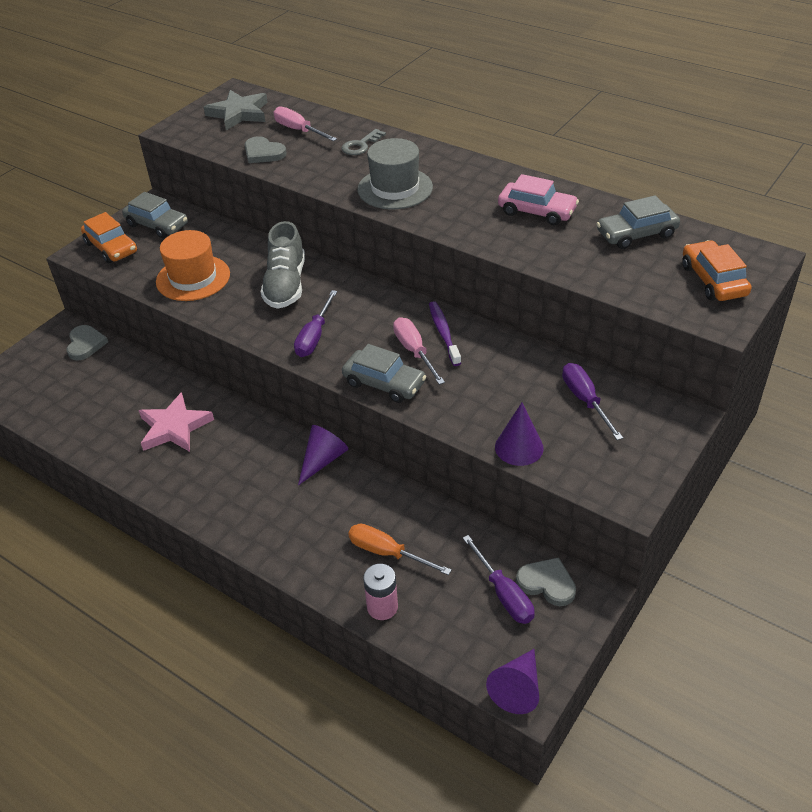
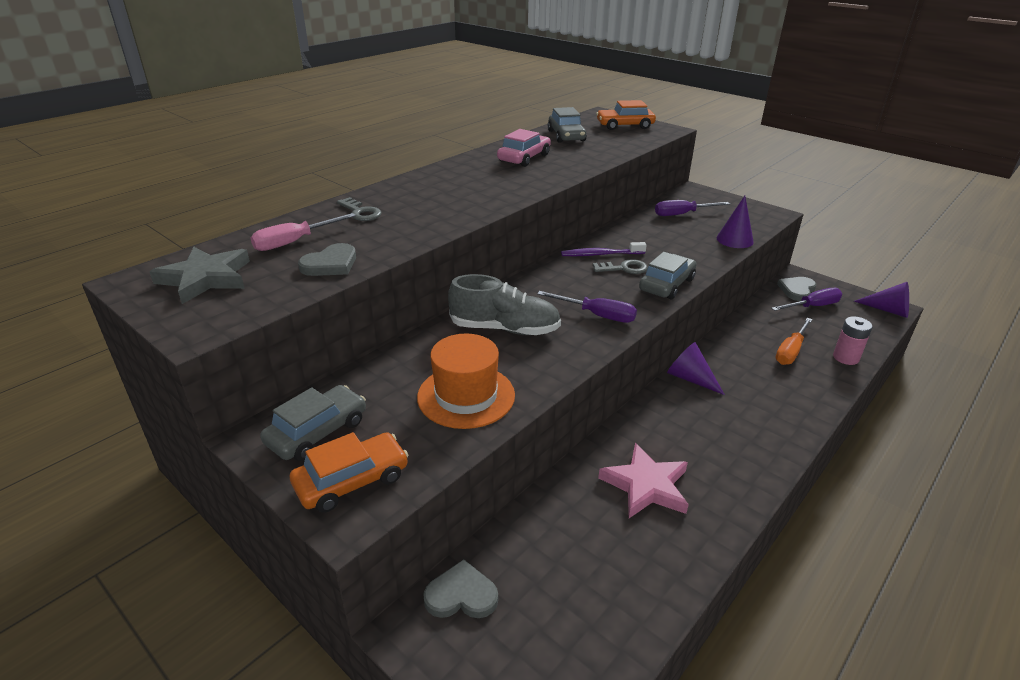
camera: 85 degrees left, 10 degrees down
grey hat [357,138,433,209] -> none
pink screwdriver [393,317,445,385] -> grey key [593,259,648,274]

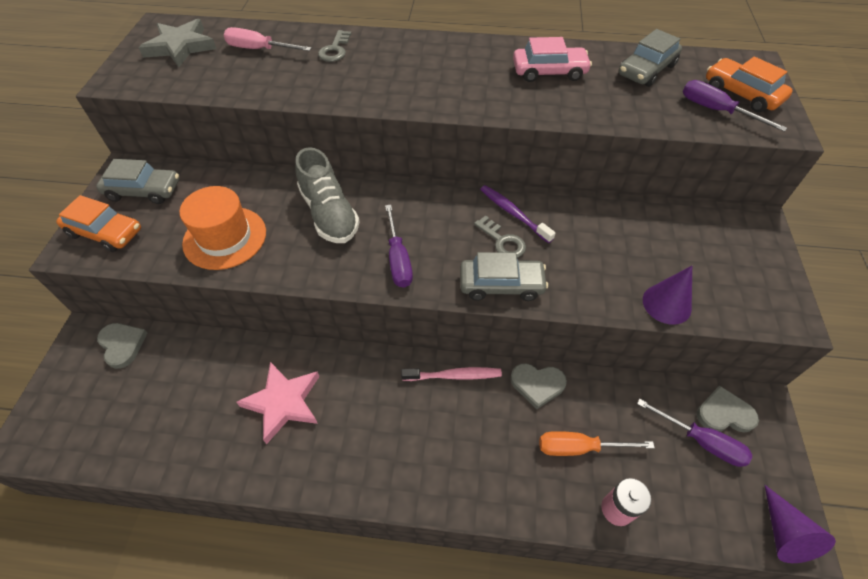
camera: 55 degrees right, 20 degrees up
grey heart [298,243,356,276] -> grey heart moved to [510,363,567,409]
purple screwdriver [655,200,730,216] -> purple screwdriver moved to [683,80,787,132]
purple cone [667,342,725,395] -> pink toothbrush [401,367,502,381]

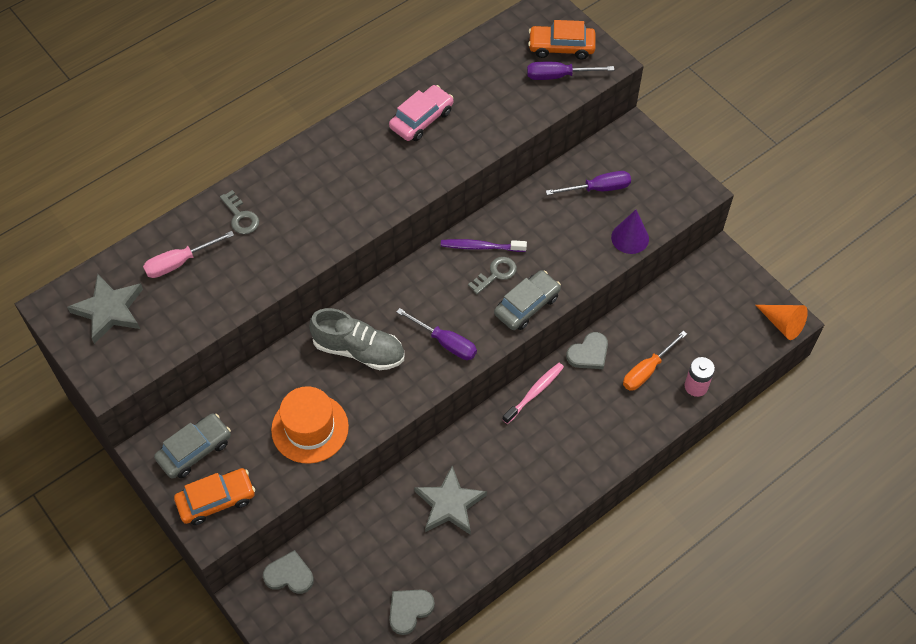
camera: 45 degrees left, 5 degrees up
pink star [236,362,320,444] -> grey star [414,466,487,535]
grey key [474,216,526,258] -> grey key turned 45 degrees counterclockwise [468,257,517,294]
grey car [618,29,682,87] -> none
purple screwdriver [637,399,752,467] -> purple screwdriver moved to [546,171,631,195]
grey heart [697,386,759,433] -> grey heart moved to [389,590,435,635]
purple cone [765,485,836,563] -> orange cone [756,305,808,340]

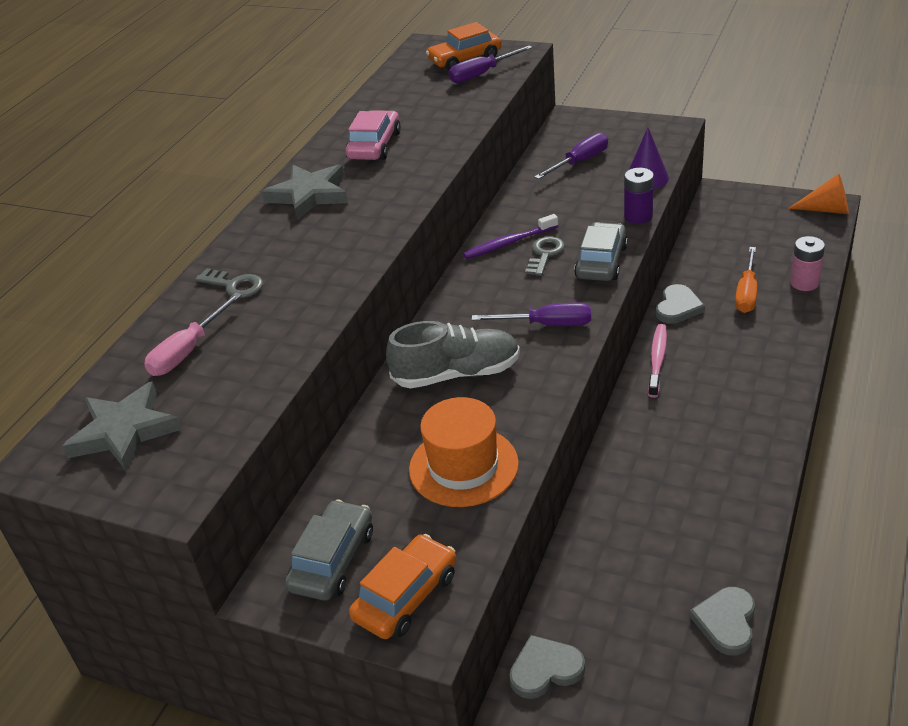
camera: 25 degrees left, 20 degrees down
grey star [414,466,487,535] -> grey star moved to [262,164,348,220]
none -> purple battery [624,168,654,224]

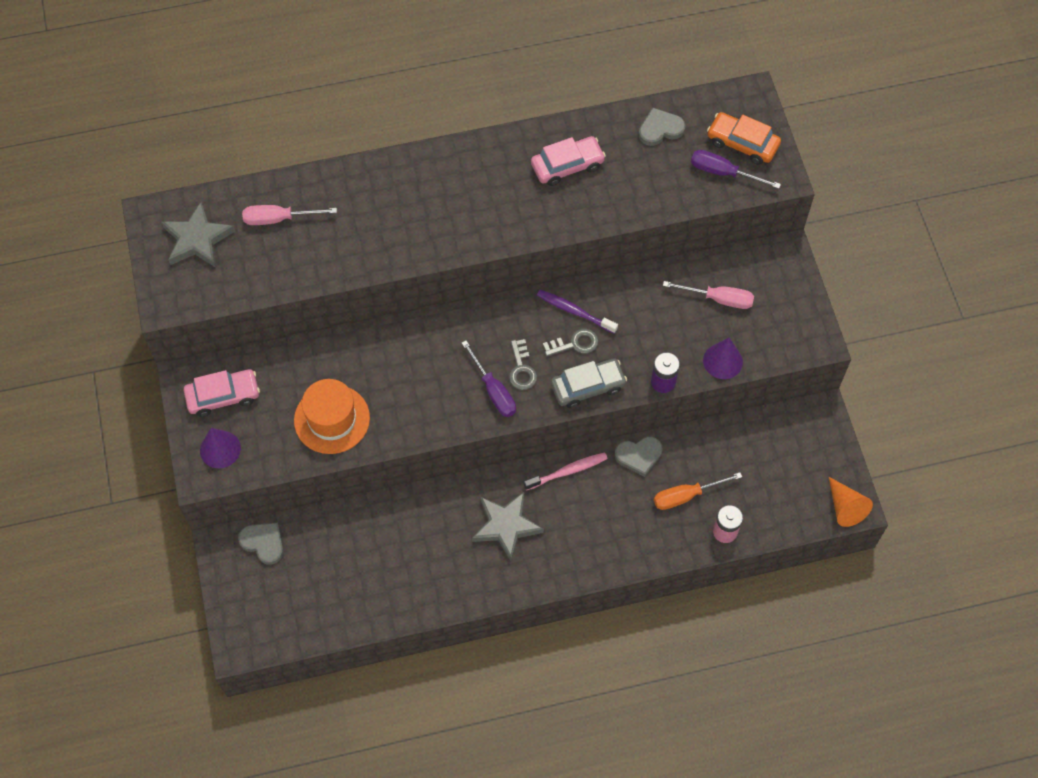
camera: 50 degrees right, 25 degrees up
grey key [195,268,263,298] -> grey key moved to [509,339,537,390]
grey star [262,164,348,220] -> grey star moved to [472,492,544,562]
grey car [285,500,373,601] -> pink car [184,369,260,417]
orange car [349,534,456,639] -> purple cone [200,428,241,468]
grey shoe [386,321,520,388] -> none
purple screwdriver [534,133,608,179] -> pink screwdriver [663,281,754,309]
grey heart [689,587,755,655] -> grey heart moved to [639,108,686,146]

